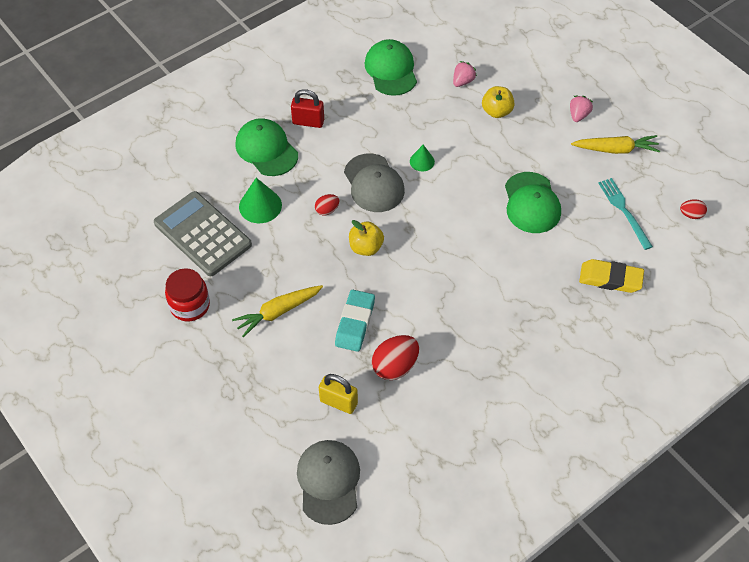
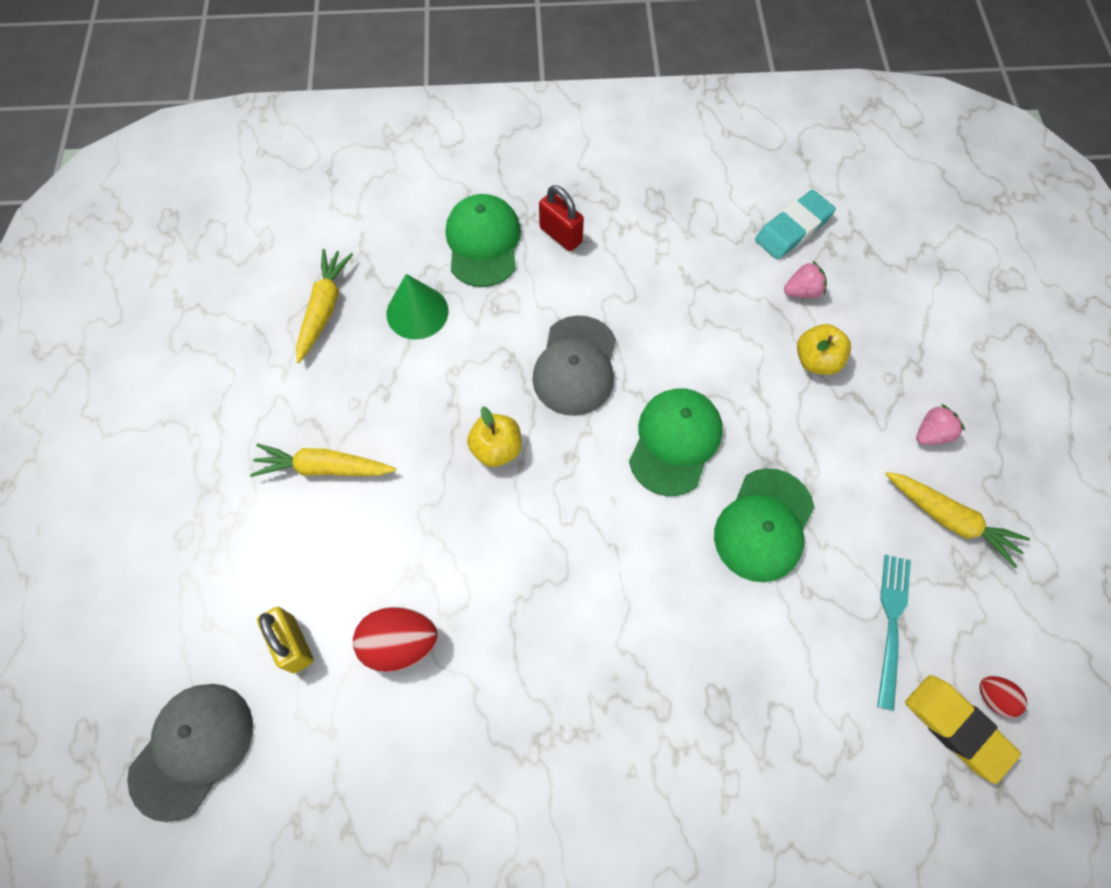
camera: 35 degrees right, 10 degrees up
grey calculator [154,191,252,276] -> yellow carrot [296,249,353,363]
red jar [165,268,210,321] -> none
red egg [315,194,339,215] -> none
turquoise eraser [335,290,375,352] -> turquoise eraser moved to [755,190,836,260]
green cap [365,39,417,96] -> green cap moved to [629,388,723,496]
green cone [410,145,435,171] -> none
yellow eraser [579,259,644,293] -> yellow eraser moved to [905,675,1021,784]

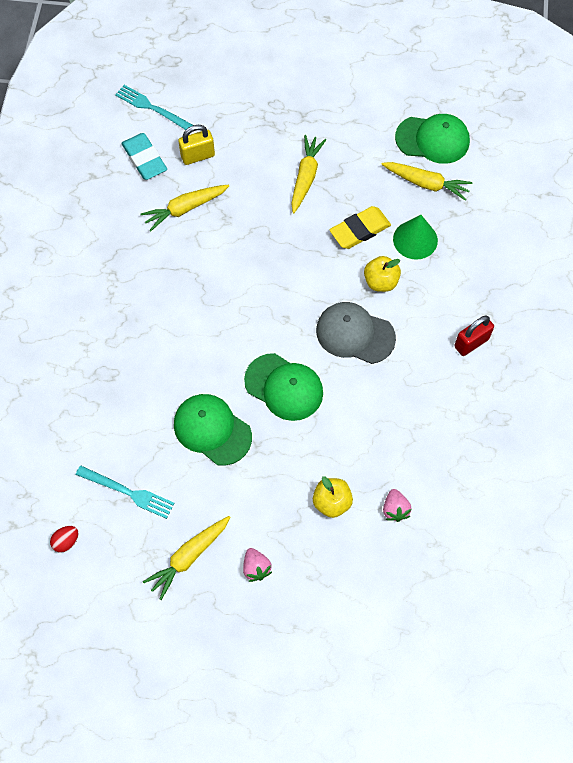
camera: 100 degrees right, 0 degrees up
grey cap [127,684,253,822] -> turquoise fork [115,85,193,130]
red egg [353,607,437,672] -> yellow carrot [140,184,229,232]
green cap [446,194,521,287] -> green cap moved to [395,114,470,164]
yellow apple [467,406,522,467] -> yellow apple moved to [364,256,401,292]
turquoise eraser [755,190,836,260] -> turquoise eraser moved to [121,133,167,180]
yellow eraser [905,675,1021,784] -> yellow eraser moved to [330,206,391,249]

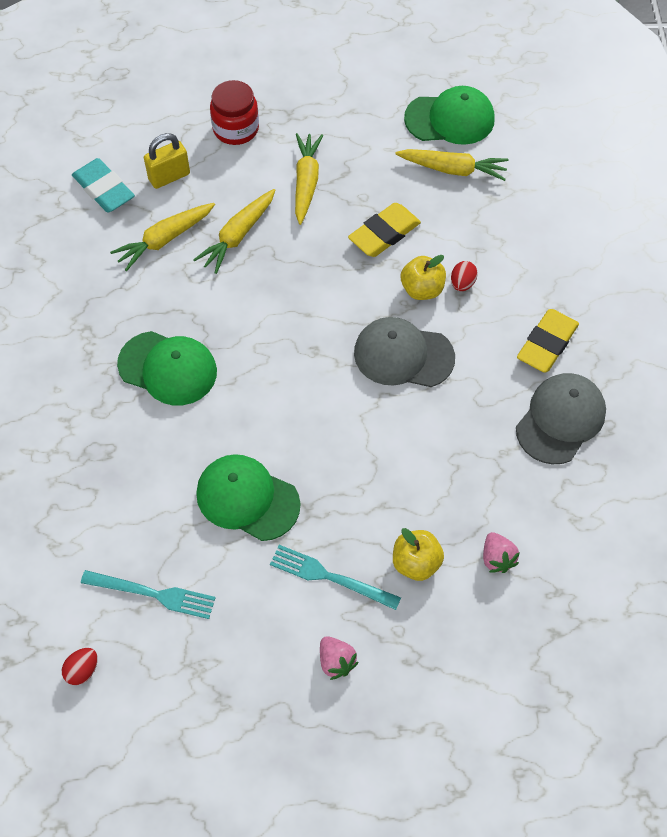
camera: 10 degrees left, 5 degrees down
turquoise fork [115,85,193,130] -> turquoise fork moved to [270,545,401,610]
yellow carrot [143,516,230,600] -> yellow carrot moved to [193,189,275,274]
green cap [244,353,323,421] -> green cap moved to [117,331,217,405]
green cone [393,215,438,260] -> none
red padlock [454,315,494,356] -> yellow eraser [517,309,579,373]
none -> red jar [210,80,259,145]
none -> red egg [451,261,478,291]
none -> grey cap [516,373,606,464]

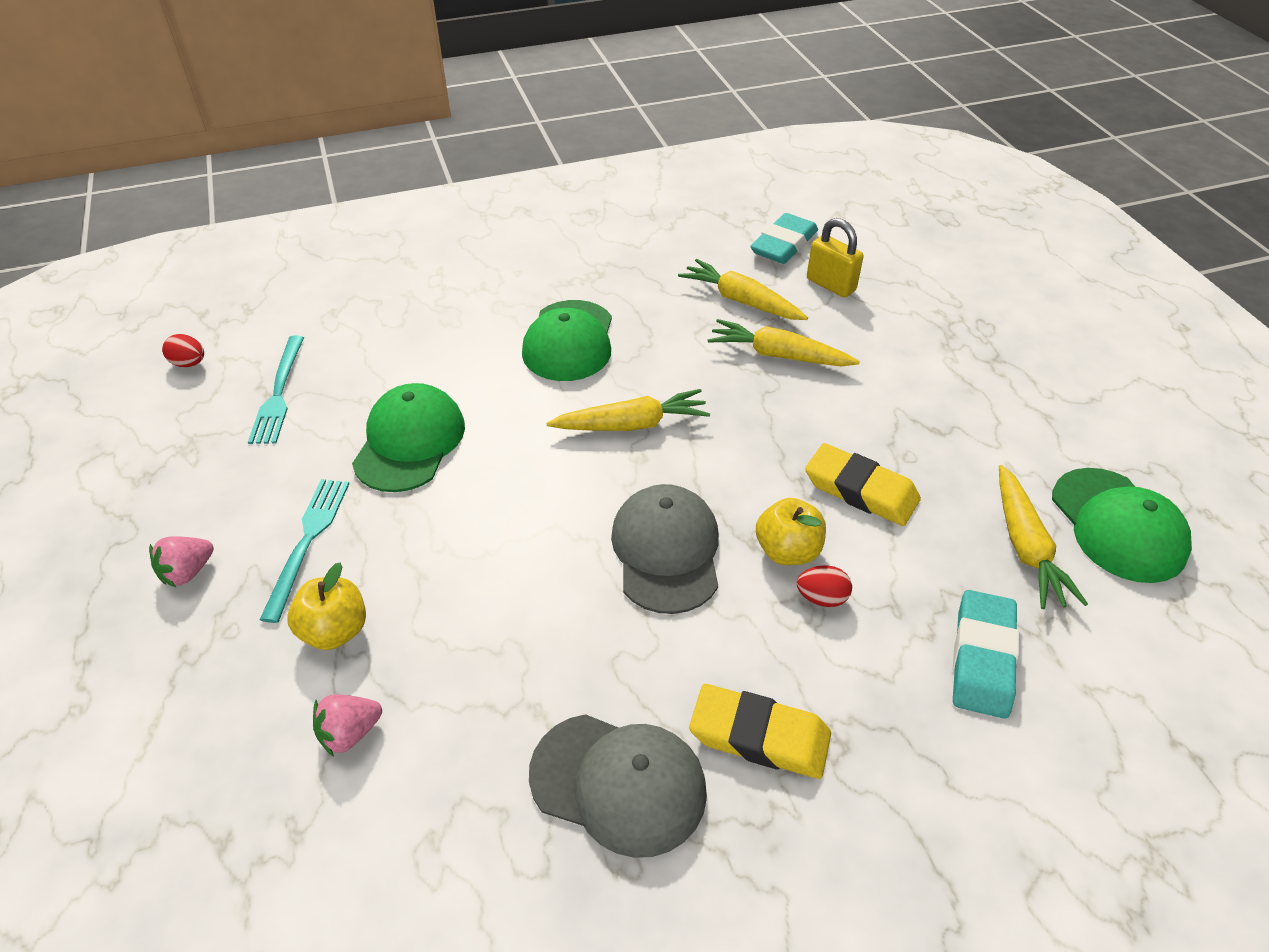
camera: 75 degrees right, 15 degrees down
red jar [210,80,259,145] -> none
yellow carrot [295,133,323,225] -> yellow carrot moved to [546,389,710,431]
none -> turquoise eraser [953,590,1019,719]

